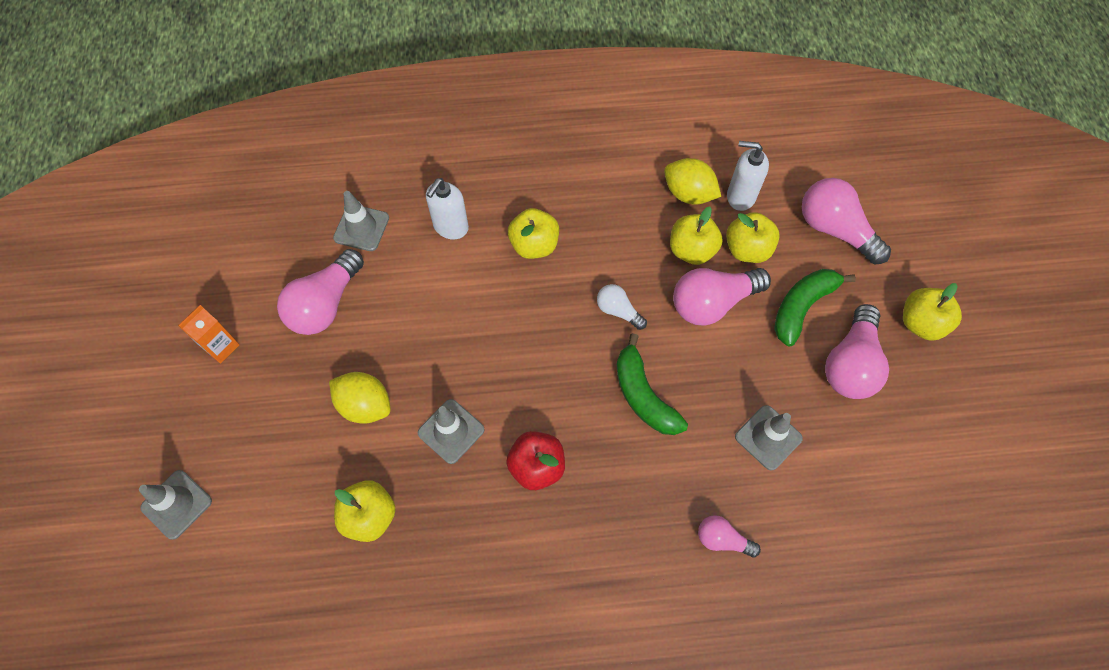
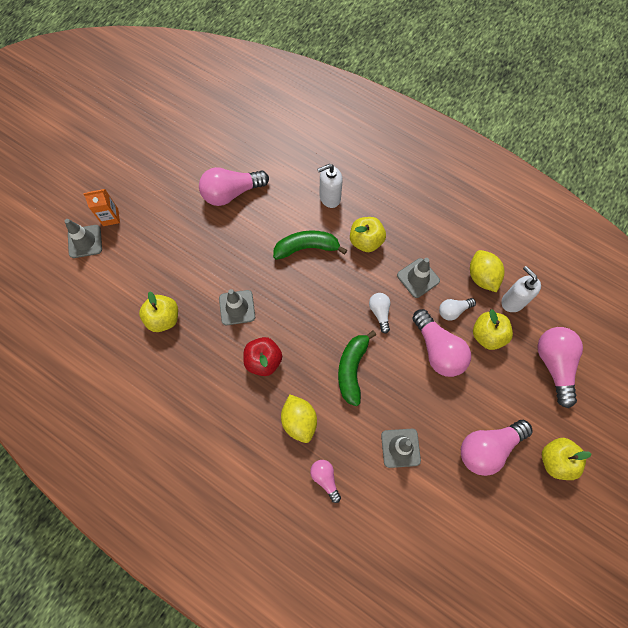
camera: 40 degrees right, 5 degrees up
orange carton [178,305,240,364] -> orange carton moved to [83,189,120,226]
yellow lemon [329,372,391,424] -> yellow lemon moved to [281,394,317,443]
grey traffic cone [333,191,389,251] -> grey traffic cone moved to [397,258,440,298]
yellow apple [670,207,723,265] -> white light bulb [439,298,476,321]
pink light bulb [673,268,771,326] -> pink light bulb turned 135 degrees counterclockwise [412,309,471,377]
green banana [774,269,856,346] -> green banana moved to [273,230,347,260]

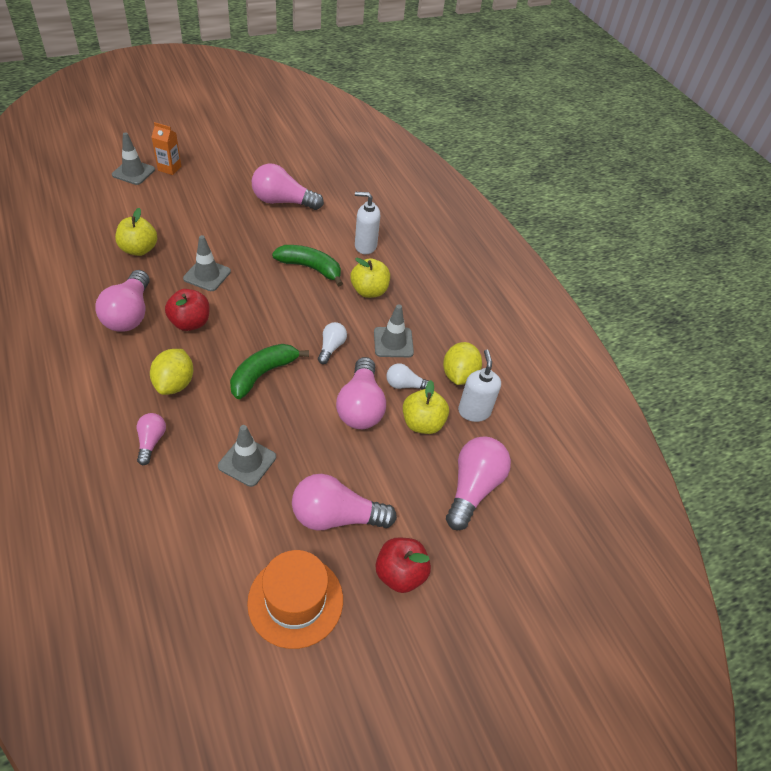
camera: 25 degrees right, 20 degrees down
yellow apple [542,438,591,480] -> red apple [376,537,431,593]
none -> pink light bulb [95,270,149,332]
none -> orange hat [247,550,343,649]

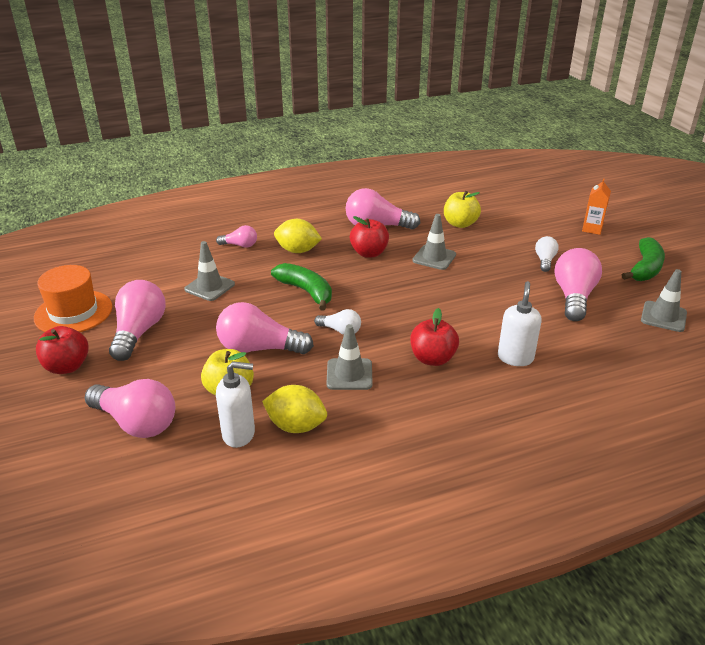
camera: 100 degrees right, 15 degrees down
grey traffic cone [112,132,155,185] -> grey traffic cone moved to [641,269,687,332]
green banana [272,245,343,287] -> green banana moved to [622,237,665,281]
yellow apple [350,258,390,298] -> red apple [410,308,459,366]
white light bulb [386,363,428,390] -> white light bulb moved to [535,236,559,272]

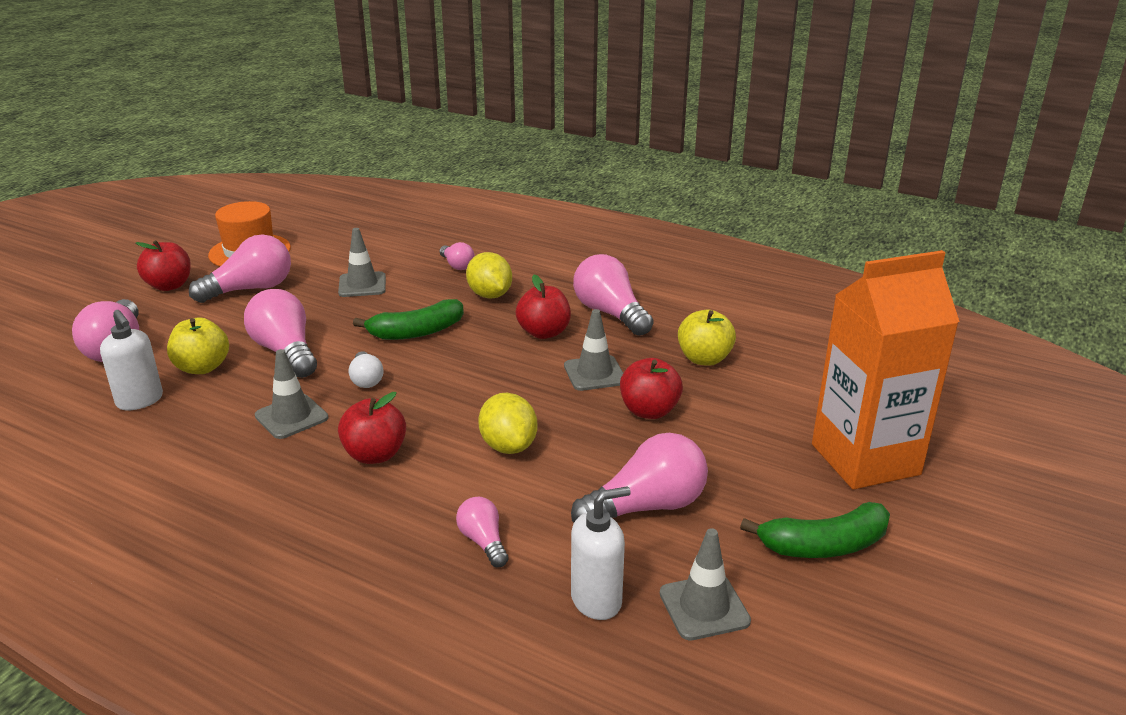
camera: 50 degrees right, 5 degrees down
yellow lemon [262,385,327,433] -> yellow lemon moved to [478,393,537,454]
green banana [271,263,332,311] -> green banana turned 60 degrees clockwise [353,299,464,340]
white soap dispenser [498,281,542,366] -> white soap dispenser moved to [571,486,631,620]
white light bulb [535,236,559,272] -> none
orange carton [582,178,611,235] -> orange carton [812,250,959,489], size x2.41
none -> pink light bulb [456,497,509,567]
none -> red apple [620,358,683,419]

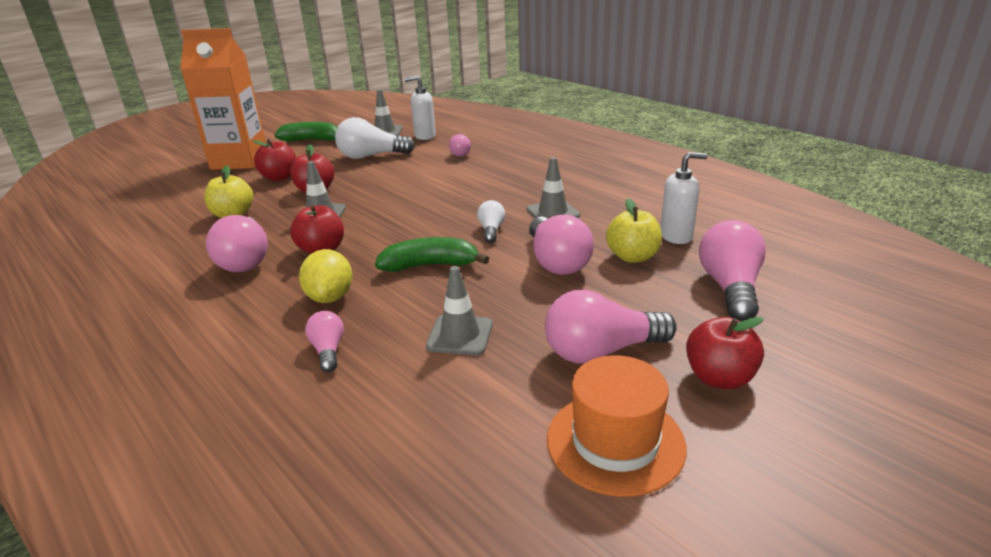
camera: 160 degrees left, 0 degrees up
white soap dispenser [100,310,163,410] -> white soap dispenser turned 105 degrees clockwise [660,152,708,244]
red apple [338,392,406,464] -> red apple moved to [253,139,296,181]
yellow lemon [478,393,537,454] -> none
pink light bulb [571,433,708,522] -> white light bulb [335,117,415,159]

